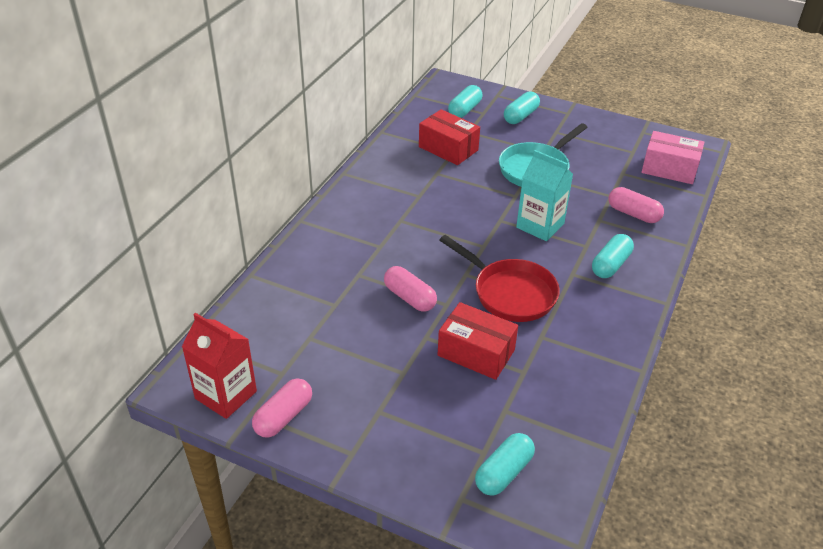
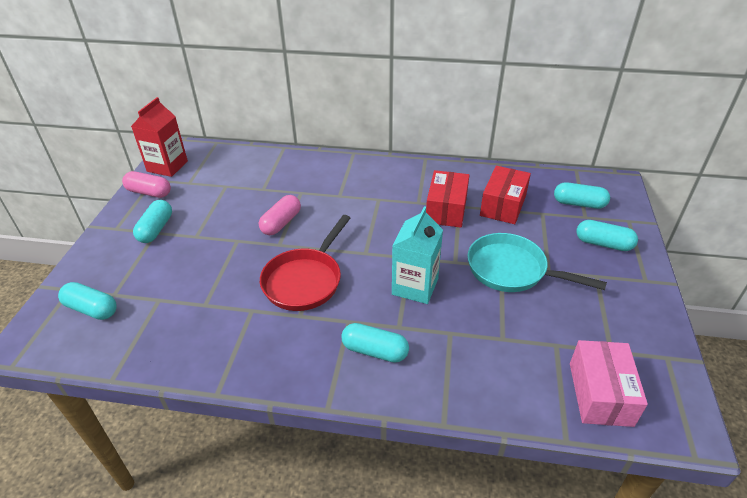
camera: 75 degrees right, 0 degrees up
red box [437,302,518,380] -> red box moved to [426,170,469,228]
pink capsule [608,187,664,223] -> none
none -> turquoise capsule [133,200,172,243]

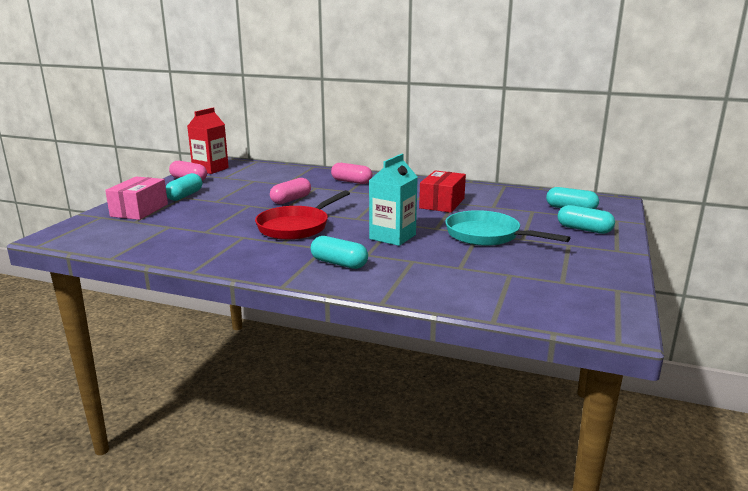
camera: 10 degrees right, 20 degrees down
turquoise capsule [58,282,117,320] -> none
red box [480,166,531,224] -> none
pink box [570,340,648,427] -> pink box moved to [105,177,168,220]
none -> pink capsule [331,163,372,184]

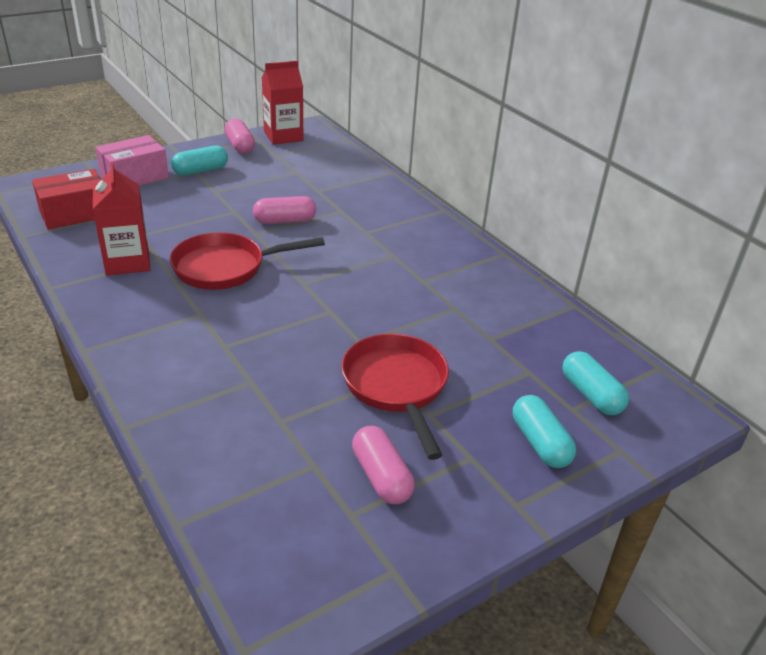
camera: 35 degrees right, 15 degrees up
turquoise capsule [311,236,368,269] -> none
pink capsule [331,163,372,184] -> pink capsule moved to [352,425,415,504]
turquoise carton [369,154,418,246] -> none
red box [419,171,466,213] -> red box moved to [32,169,101,230]
turquoise pan [445,210,570,246] -> red pan [341,334,449,460]
none -> red carton [93,162,150,276]

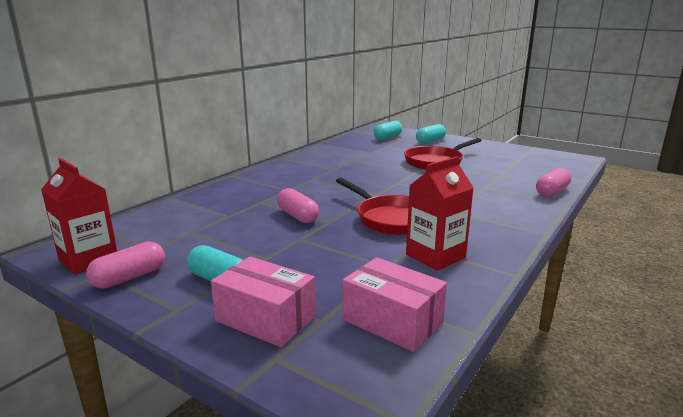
camera: 110 degrees left, 15 degrees down
red box [32,169,101,230] -> pink box [343,257,447,352]
pink capsule [352,425,415,504] -> pink capsule moved to [536,168,571,197]

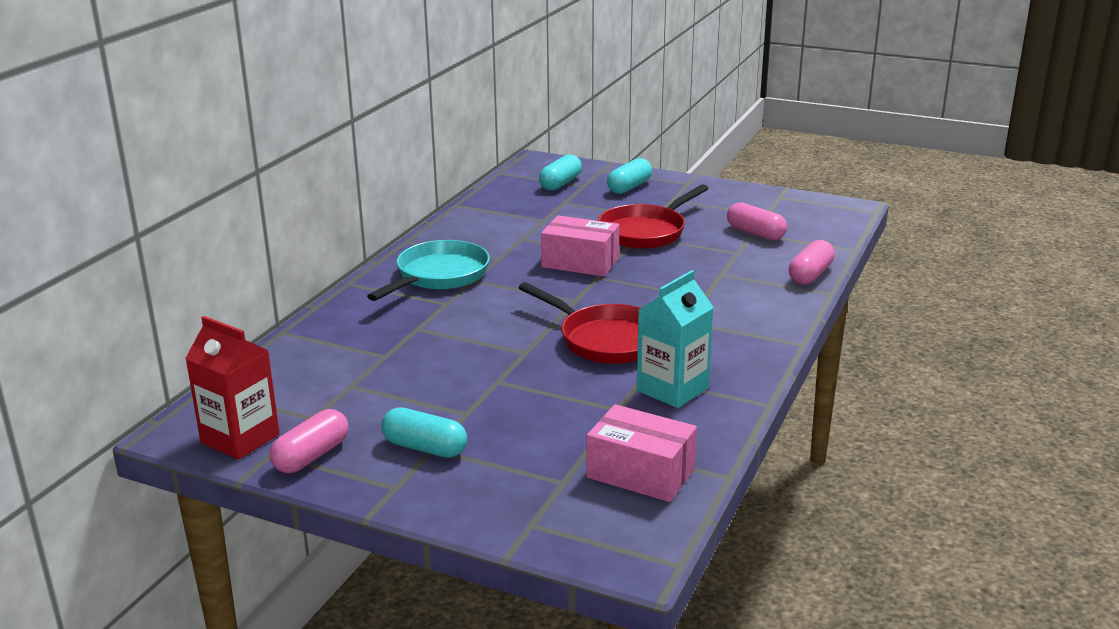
camera: 10 degrees left, 5 degrees up
pink box [211,256,316,347] -> pink box moved to [541,215,619,277]
pink capsule [277,188,319,223] -> pink capsule moved to [727,202,787,241]
red carton [406,156,474,271] -> turquoise carton [637,270,714,408]
none -> turquoise pan [367,240,490,301]

